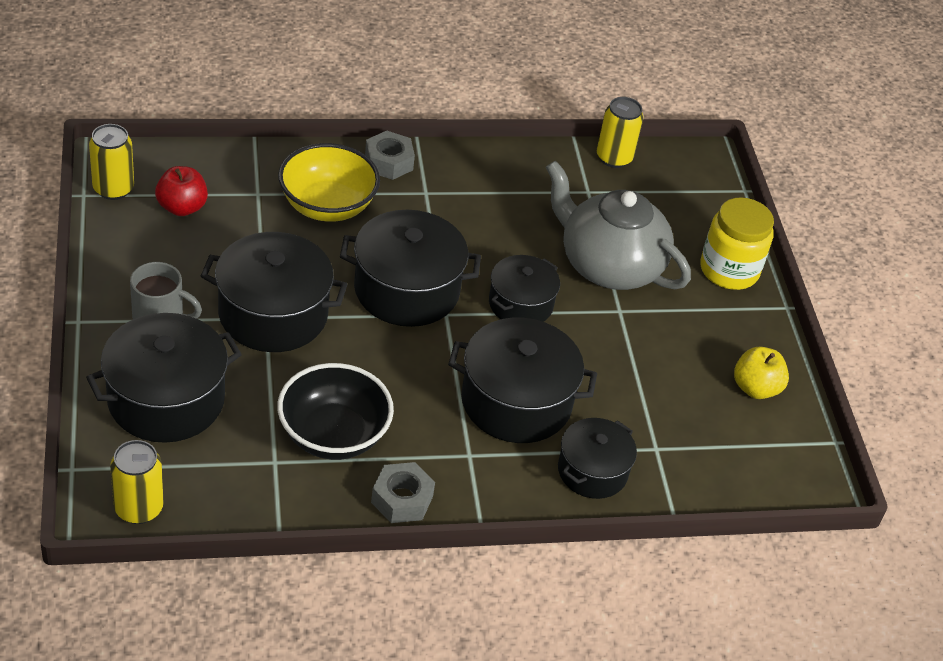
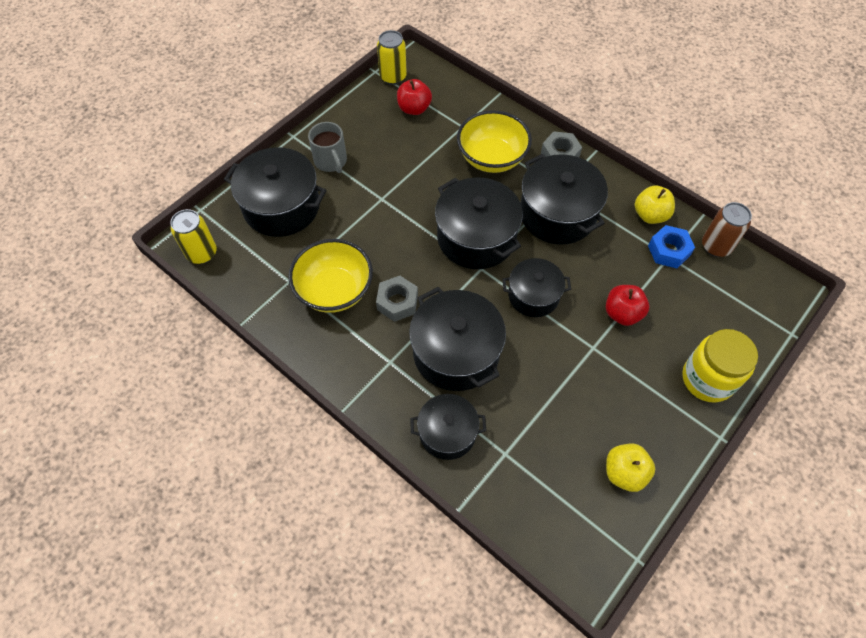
camera: 55 degrees right, 15 degrees up
black pot [201,232,348,352] -> black pot moved to [521,154,608,245]
black bowl [277,363,394,460] -> yellow bowl [288,239,373,313]
grey nut [371,462,435,523] -> grey nut moved to [376,276,418,322]
grey teapot [546,161,691,290] -> red apple [606,285,649,326]
yellow can [597,97,643,168] -> brown can [702,202,752,257]
none -> yellow apple [635,186,675,224]
none -> blue nut [648,225,695,268]

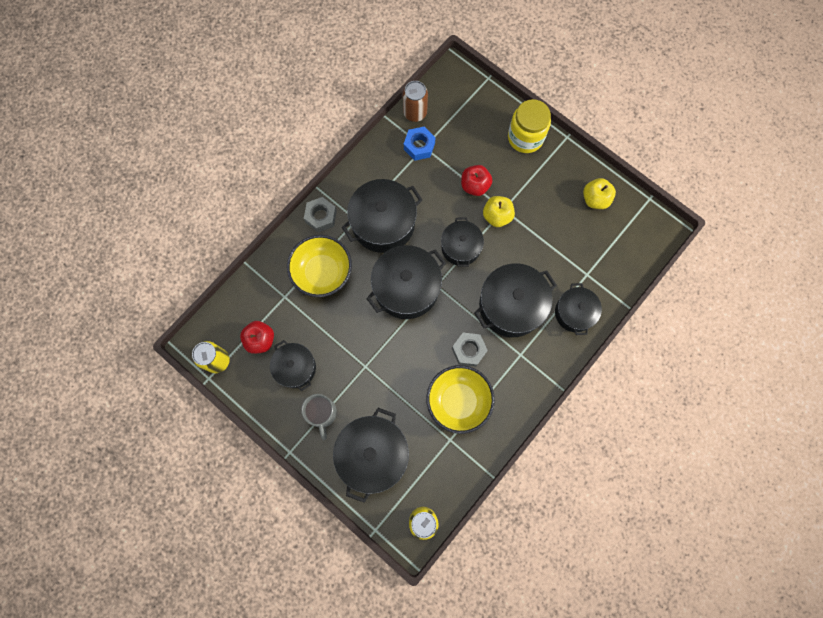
camera: 90 degrees left, 15 degrees up
grey mug [308,122,347,173] -> grey mug turned 105 degrees clockwise [301,394,337,440]
yellow apple [635,186,675,224] -> yellow apple moved to [483,196,515,227]
none -> black pot [270,340,316,391]

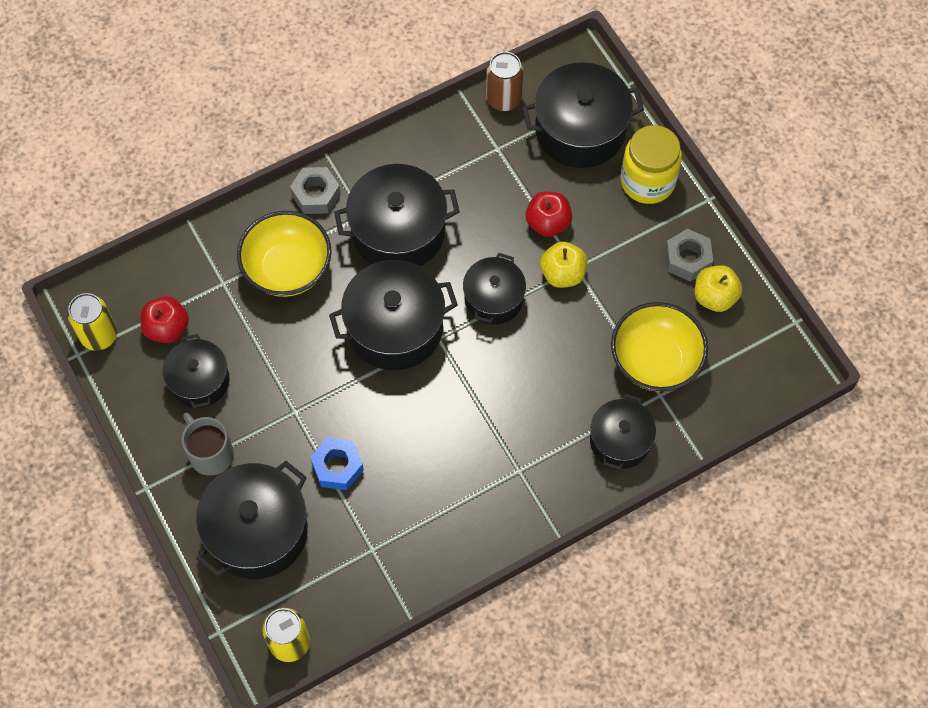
camera: 20 degrees right, 10 degrees down
grey mug [301,394,337,440] -> grey mug turned 135 degrees clockwise [182,413,234,476]
blue nut [404,127,436,161] -> blue nut moved to [310,437,364,490]
yellow bowl [426,365,495,434] -> yellow bowl moved to [611,302,708,392]
grey nut [452,333,488,366] -> grey nut moved to [665,229,713,282]
black pot [474,263,557,337] -> black pot moved to [522,62,644,168]

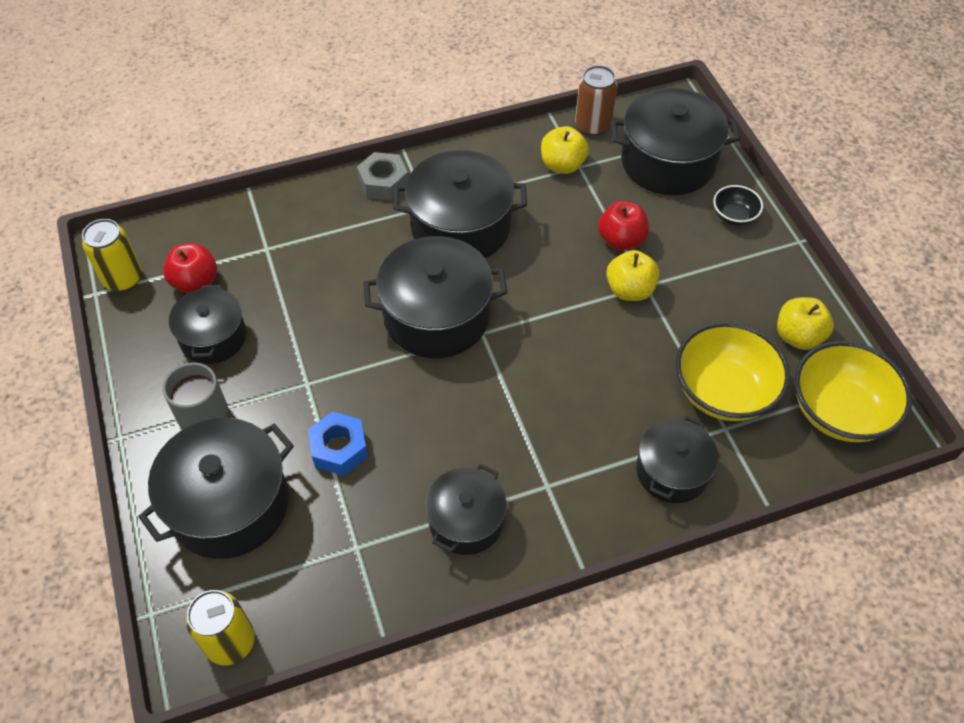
camera: 10 degrees right, 10 degrees down
yellow bowl [237,211,332,297] -> yellow bowl moved to [794,341,912,442]
black pot [463,253,526,325] -> black pot moved to [425,464,506,555]
yellow jar [620,125,682,204] -> black bowl [713,185,763,226]
grey nut [665,229,713,282] -> none
none -> yellow apple [541,126,589,174]

